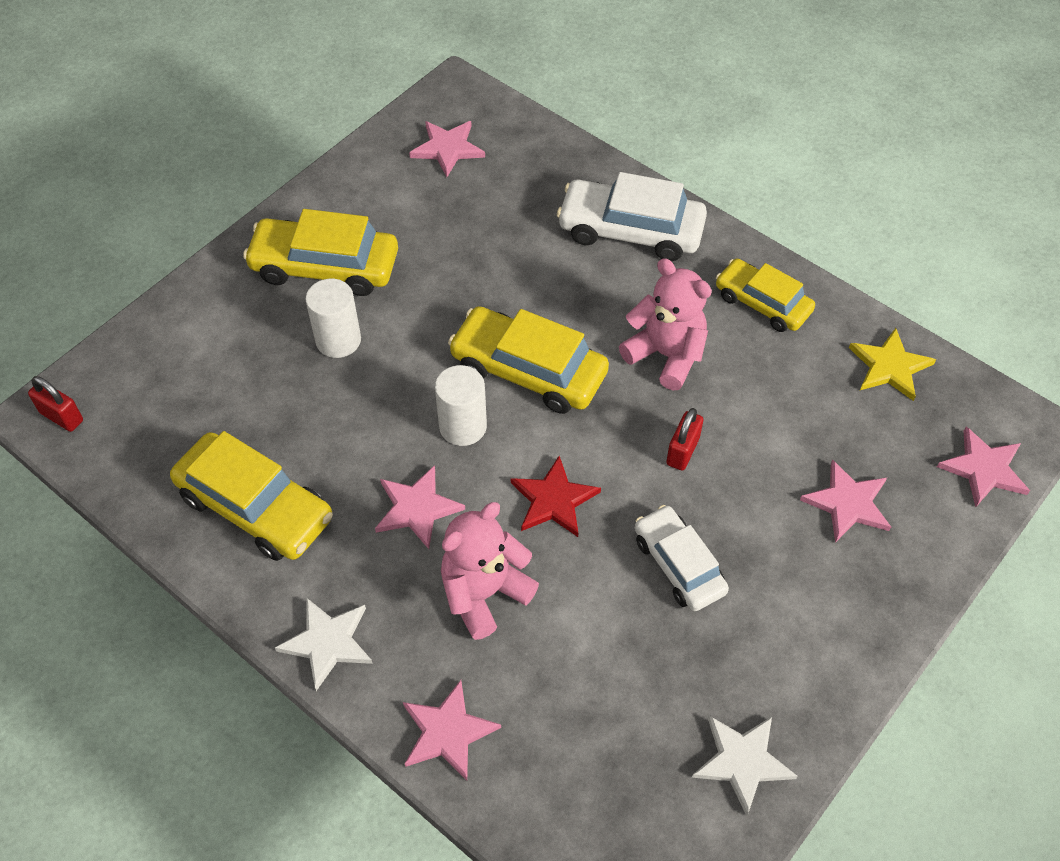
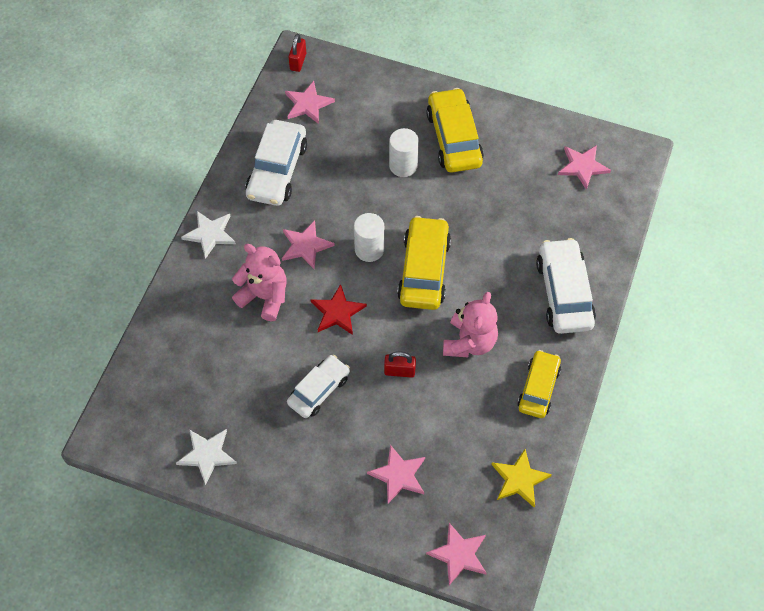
camera: 70 degrees right, 5 degrees up
yellow car [170,431,333,561] -> white car [246,120,307,206]
pink star [403,680,501,781] -> pink star moved to [285,81,335,124]

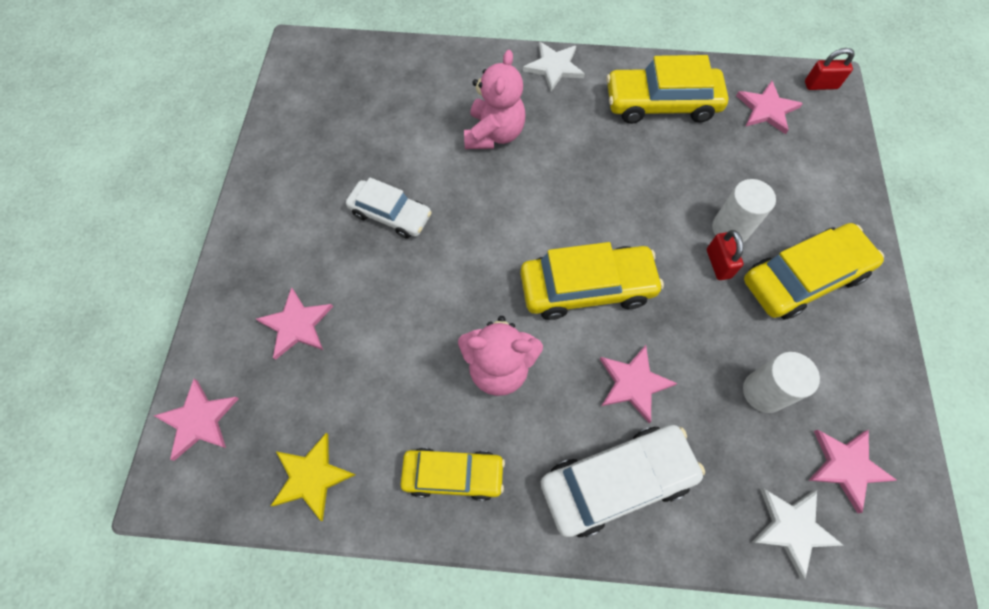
camera: 75 degrees right, 5 degrees up
white star [176,429,237,485] -> white star moved to [752,488,844,580]
white car [246,120,307,206] -> yellow car [606,55,729,124]
pink star [282,220,335,269] -> pink star moved to [600,345,677,423]
red star [311,284,367,335] -> none
white cylinder [354,213,384,262] -> white cylinder moved to [743,352,820,413]
red padlock [384,352,416,378] -> red padlock moved to [707,230,744,280]

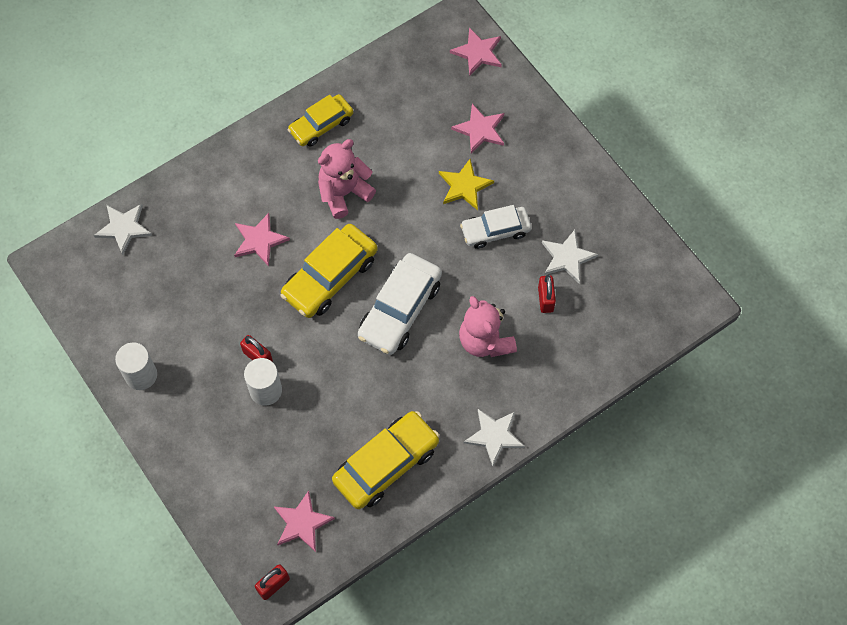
camera: 140 degrees right, 0 degrees up
yellow star [271,433,355,521] -> yellow star moved to [439,159,494,210]
white car [541,425,705,537] -> white car moved to [358,253,442,355]
white cylinder [743,352,820,413] -> white cylinder moved to [115,342,157,390]
yellow car [744,223,884,320] -> none
pink star [808,430,896,513] -> none
none -> red padlock [538,275,556,313]
none -> white star [542,230,598,283]

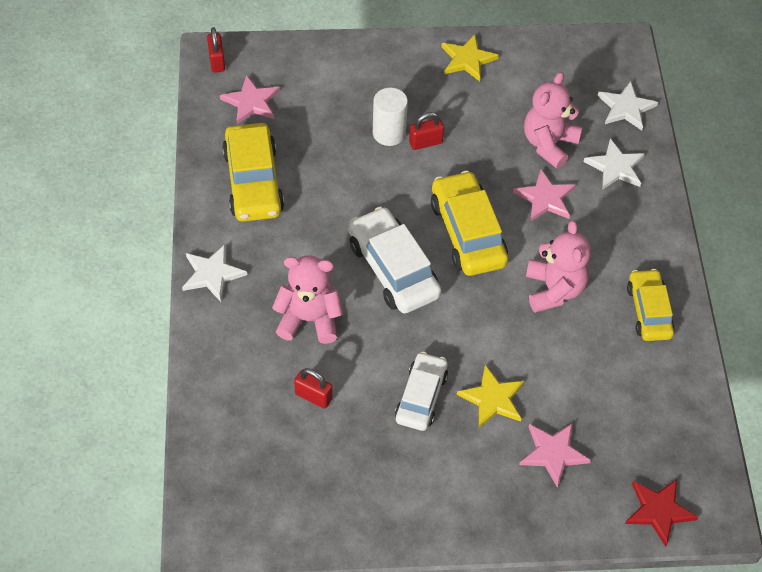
camera: 120 degrees right, 10 degrees down
white cylinder [115,342,157,390] -> yellow star [441,34,499,81]
pink star [450,27,502,76] -> red star [625,479,699,547]
white star [542,230,598,283] -> white star moved to [583,139,645,190]
none -> pink teddy bear [524,72,583,169]

